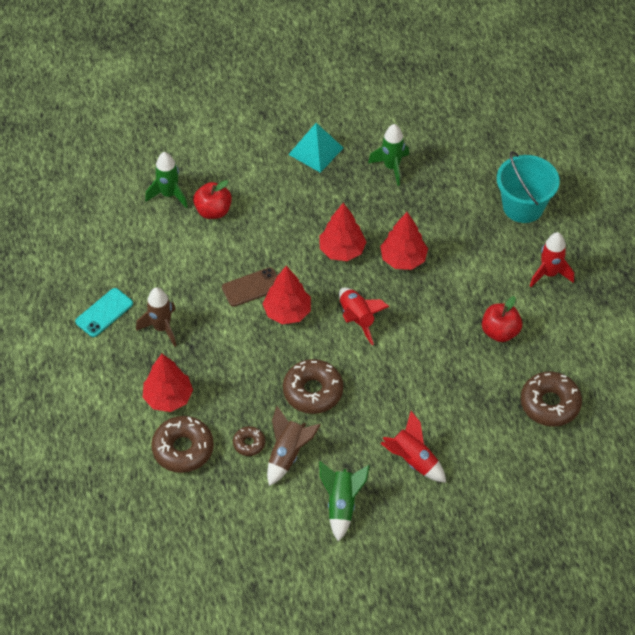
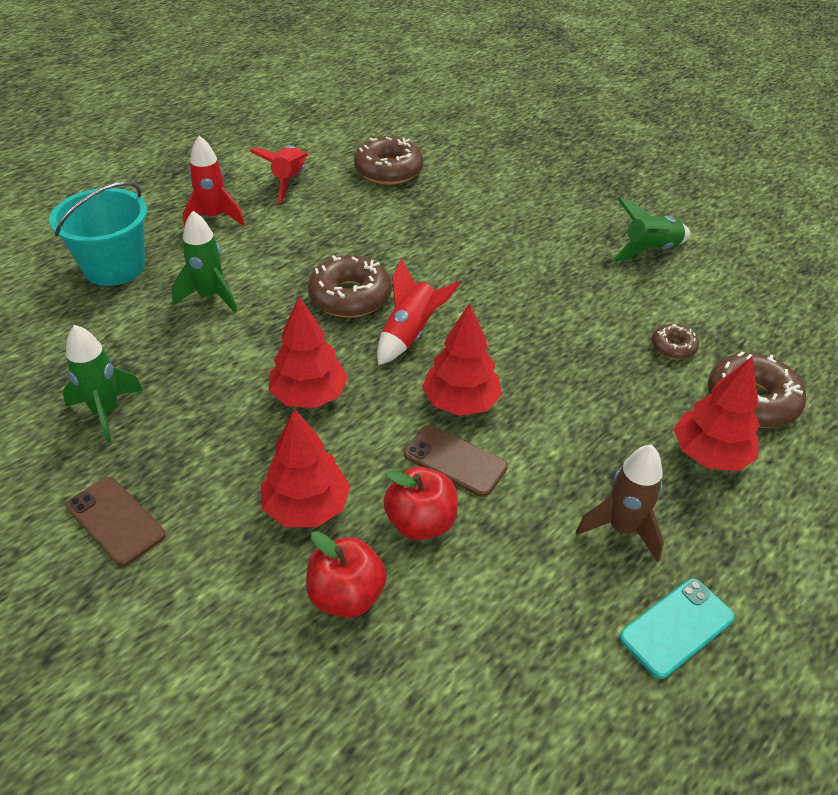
camera: 125 degrees left, 10 degrees down
turquoise phone [75,288,133,337] -> turquoise phone turned 45 degrees counterclockwise [620,579,735,679]
green rocket [145,152,188,208] -> green rocket moved to [172,211,237,312]
brown rocket [267,406,321,486] -> none
brown donut [283,359,343,414] -> brown donut moved to [308,255,392,318]
turquoise pyramid [288,123,343,173] -> brown phone [66,477,166,566]
red tree [380,212,428,270] -> red tree moved to [261,409,350,527]
red rocket [380,411,446,483] -> red rocket moved to [249,145,309,203]
red apple [482,296,522,342] -> red apple moved to [383,467,458,540]

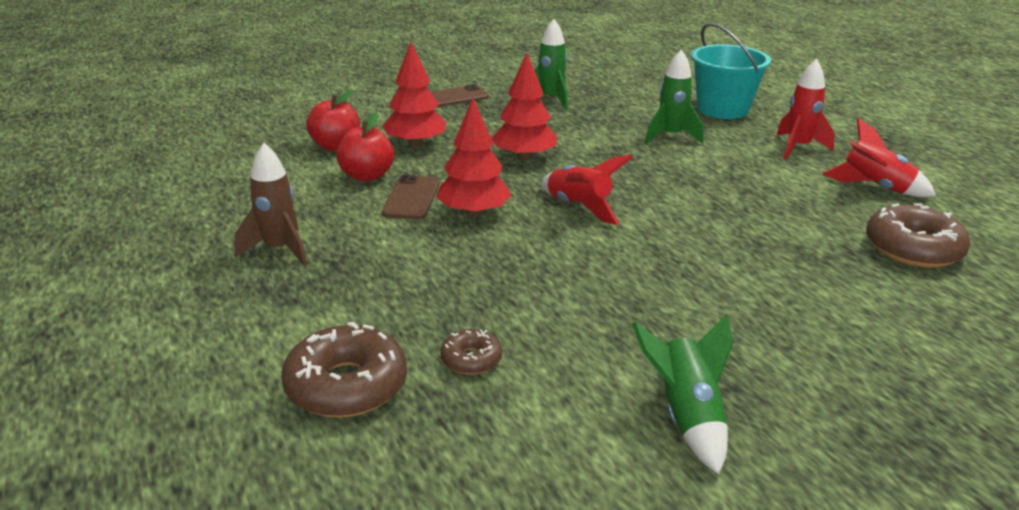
camera: 110 degrees right, 15 degrees down
brown donut [308,255,392,318] -> none
brown phone [404,425,508,497] -> brown phone turned 45 degrees counterclockwise [382,175,439,220]
turquoise phone [620,579,735,679] -> none
red tree [674,357,760,471] -> none

